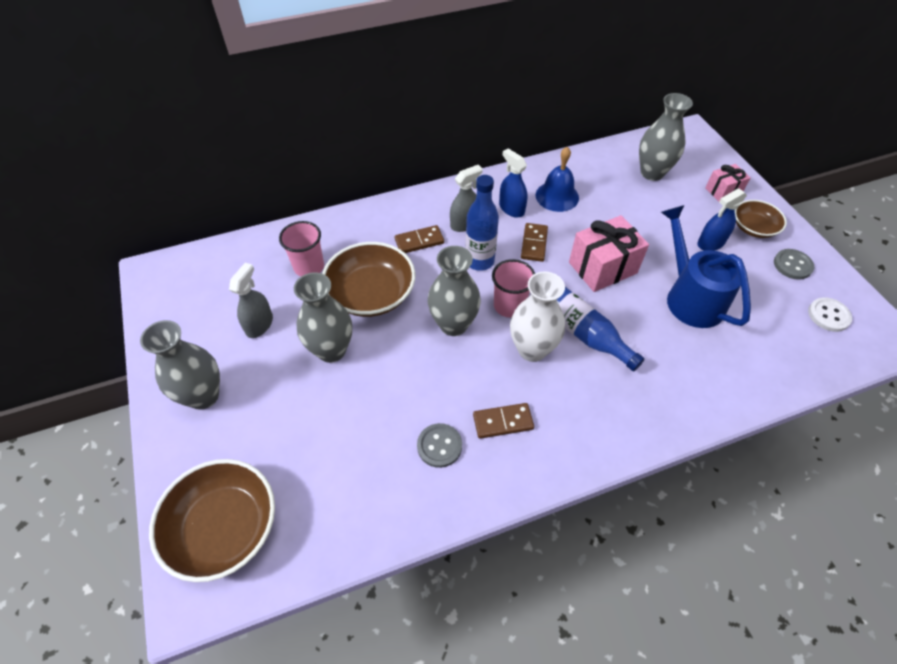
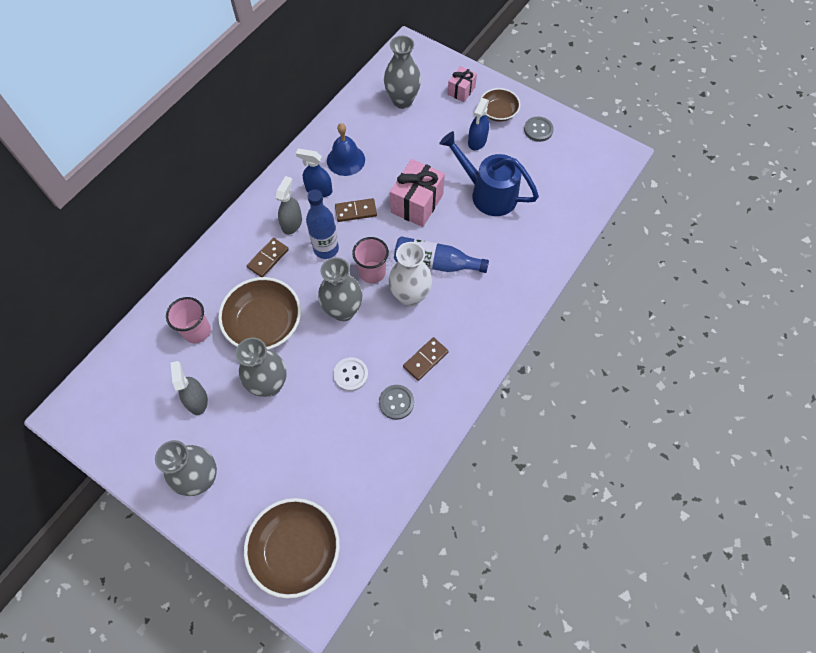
camera: 35 degrees left, 10 degrees up
brown domino [521,223,548,262] -> brown domino turned 75 degrees counterclockwise [335,198,377,222]
white button [808,297,852,332] -> white button moved to [333,357,368,391]

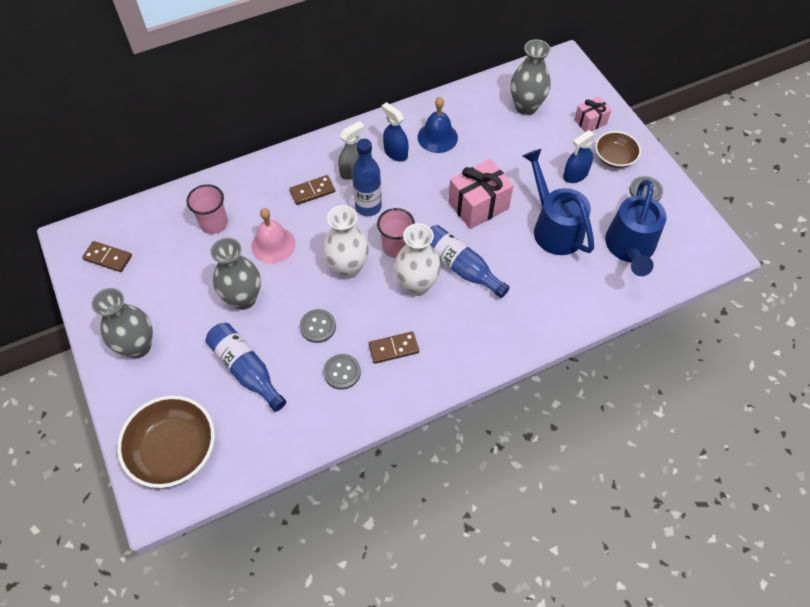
camera: 30 degrees right, 5 degrees down
grey spray bottle [171,361,208,415] -> none
brown bowl [218,277,301,350] -> pink bell [251,208,295,264]
grey vase [318,257,363,321] -> white vase [323,205,369,278]
white button [333,357,368,391] -> grey button [300,309,336,343]
brown domino [335,198,377,222] -> brown domino moved to [82,241,132,272]
none -> blue bottle [205,323,286,412]
none -> blue watering can [605,180,667,276]

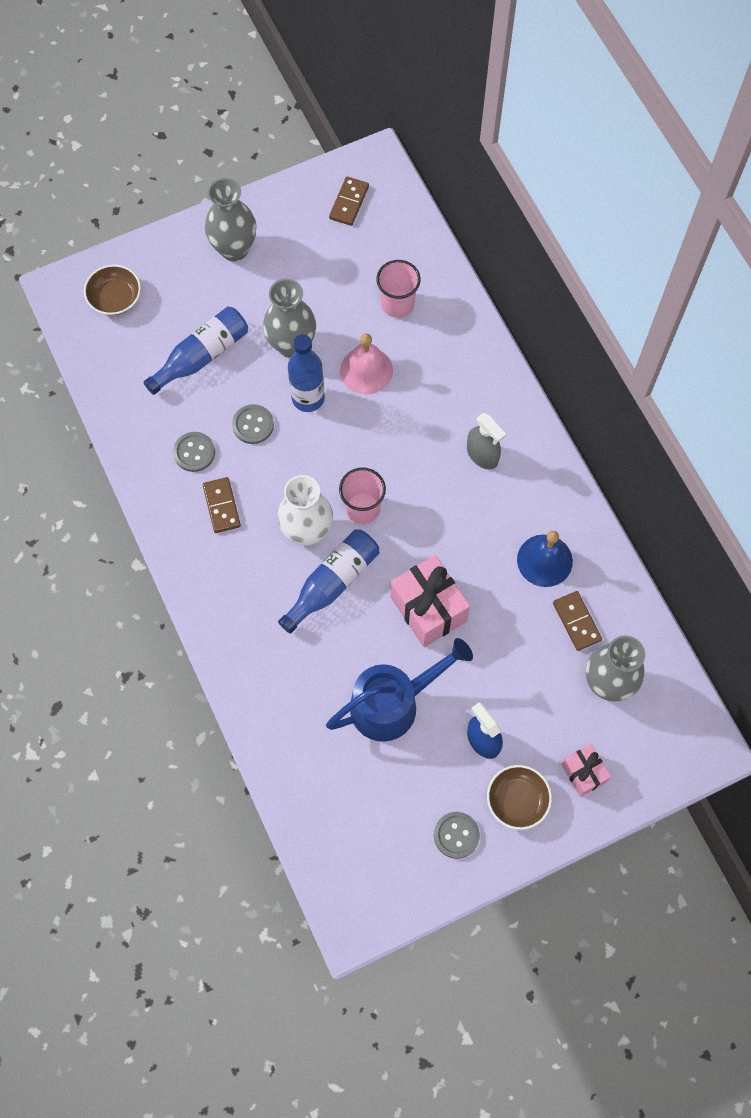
camera: 90 degrees right, 10 degrees up
brown bowl [117,396,215,488] -> brown bowl [84,265,141,315], size x0.59
brown domino [289,175,335,205] -> brown domino moved to [553,591,602,651]
white vase [323,205,369,278] -> none
blue bottle [352,139,382,216] -> blue bottle moved to [288,334,325,412]
blue spray bottle [382,102,409,162] -> none
blue watering can [605,180,667,276] -> none

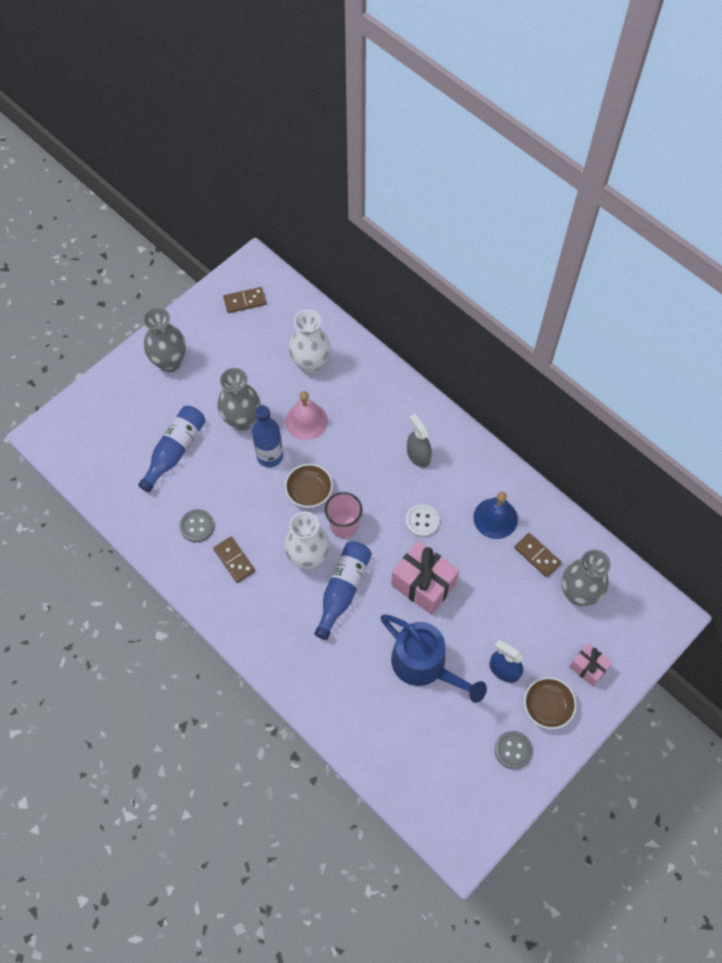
camera: 20 degrees left, 5 degrees down
brown bowl [84,265,141,315] -> brown bowl moved to [285,464,333,508]
grey button [232,404,274,444] -> none
blue watering can [326,638,473,742] -> blue watering can turned 90 degrees clockwise [381,615,487,703]
brown domino [329,177,369,226] -> brown domino turned 75 degrees clockwise [223,287,266,313]
pink cup [376,260,421,318] -> white vase [289,309,331,374]
grey spray bottle [467,413,506,469] -> grey spray bottle turned 150 degrees counterclockwise [407,414,432,468]
none -> white button [405,504,440,537]

